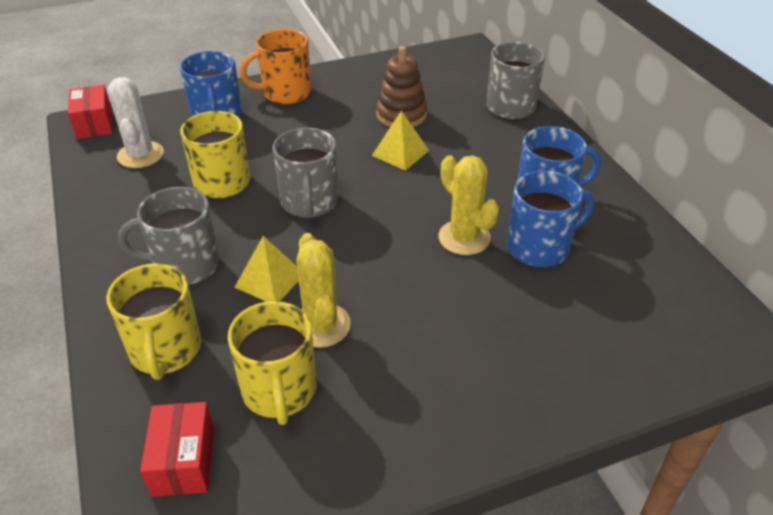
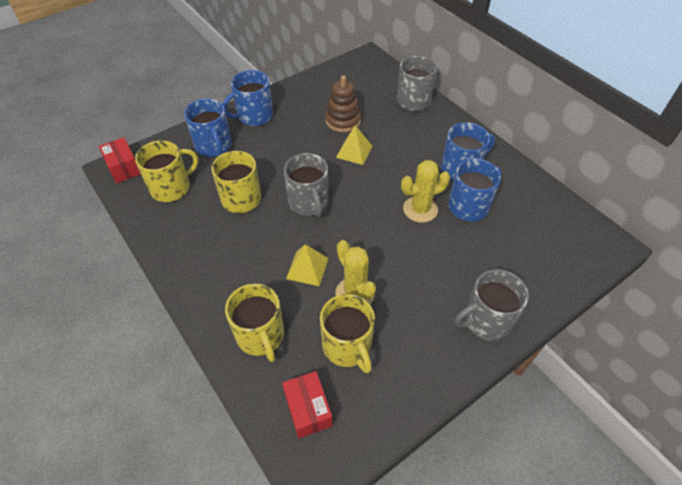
camera: 15 degrees left, 10 degrees up
white cactus [108,77,164,168] -> yellow mug [135,140,198,202]
grey mug [118,187,220,285] -> grey mug moved to [455,269,529,341]
orange mug [240,29,311,104] -> blue mug [223,70,273,126]
yellow cactus [438,155,499,255] -> yellow cactus turned 60 degrees counterclockwise [401,160,450,223]

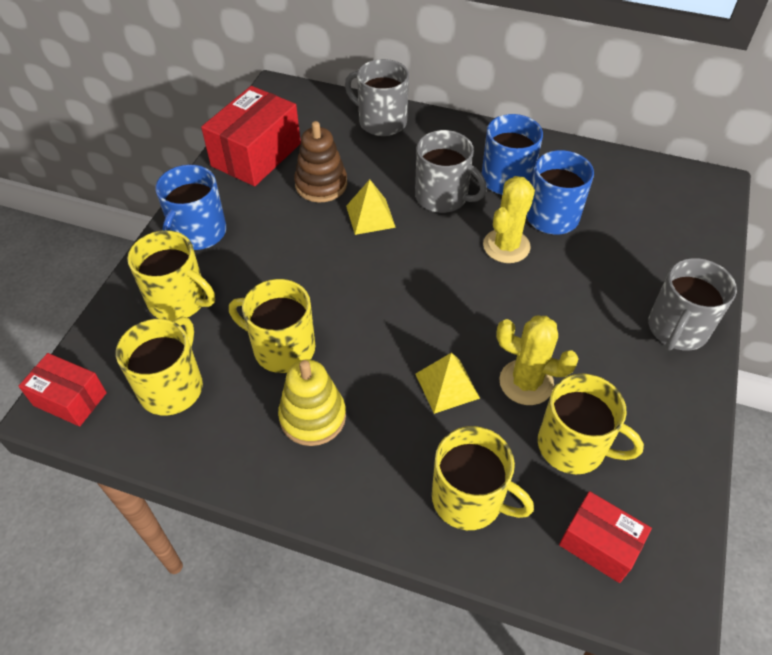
camera: 35 degrees left, 0 degrees up
blue mug [184,98,232,157] -> yellow mug [127,230,215,321]
grey mug [284,153,328,217] -> grey mug moved to [415,130,487,213]
none -> red box [201,86,301,186]
none -> yellow stacking toy [278,359,346,446]

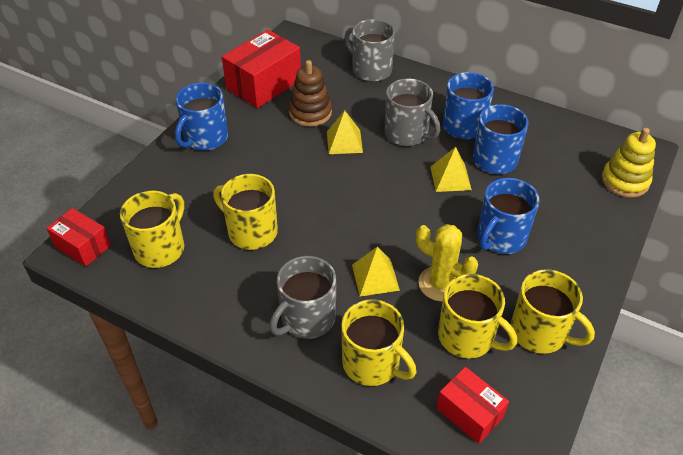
camera: 10 degrees right, 5 degrees down
yellow mug [127,230,215,321] -> yellow mug moved to [511,269,595,354]
yellow stacking toy [278,359,346,446] -> yellow stacking toy moved to [601,128,656,198]
yellow cactus [483,176,535,263] -> yellow pyramid [431,147,472,192]
grey mug [648,258,737,350] -> grey mug moved to [269,256,336,339]
none -> blue mug [478,178,540,254]

